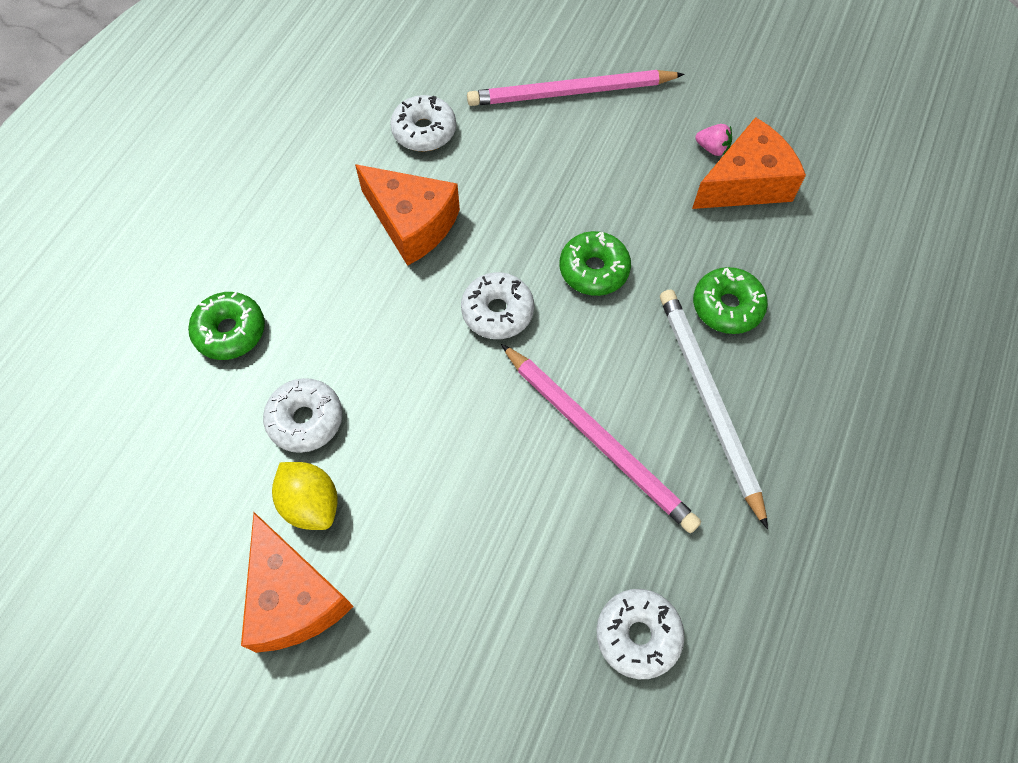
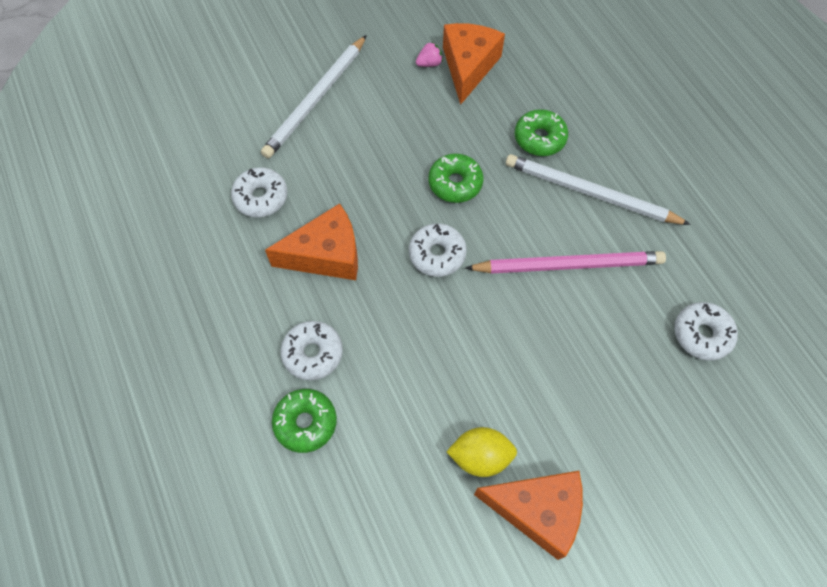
camera: 50 degrees left, 0 degrees up
white donut [263,378,342,453] -> white donut moved to [281,321,343,380]
pink pencil [467,70,685,106] -> white pencil [261,35,367,158]

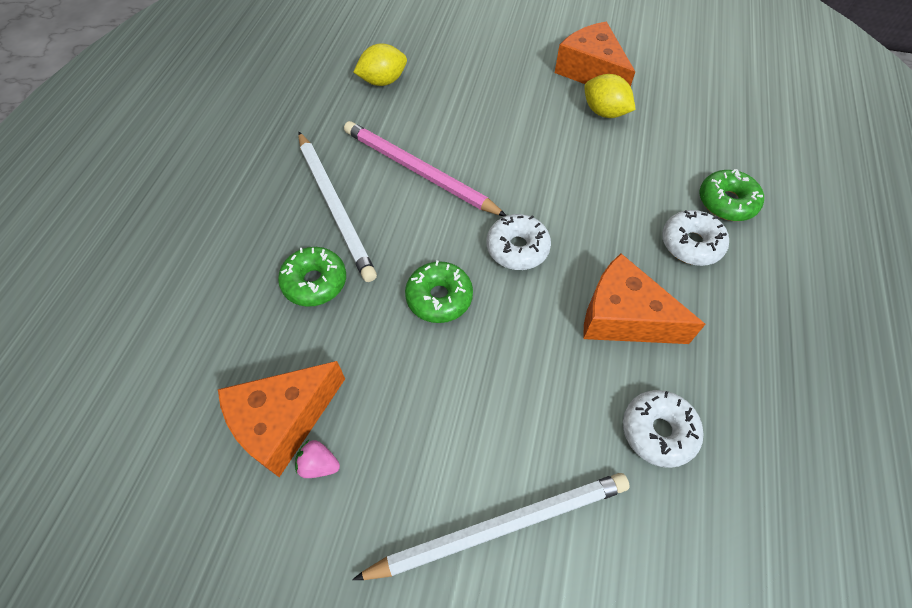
camera: 140 degrees left, 5 degrees down
white donut [674,302,738,360] -> yellow lemon [354,43,407,86]

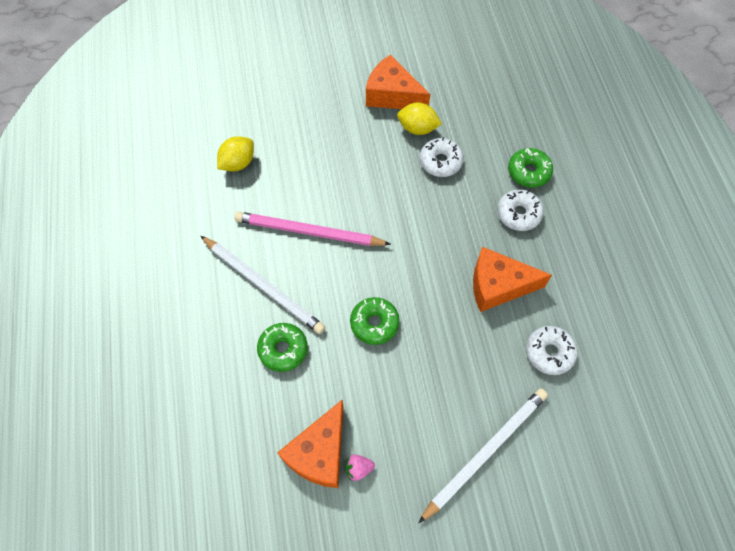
camera: 25 degrees left, 5 degrees up
white donut [487,214,551,270] -> white donut moved to [420,137,464,177]

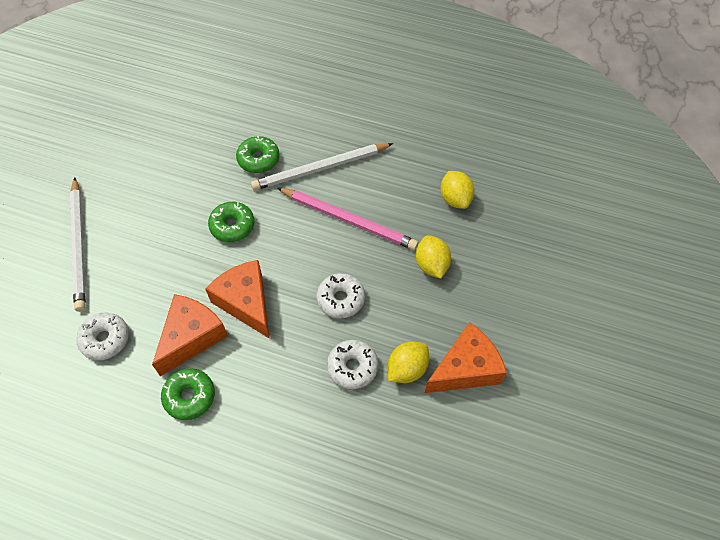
camera: 120 degrees right, 5 degrees down
pink pencil [234,211,391,246] -> pink pencil turned 75 degrees clockwise [277,188,418,250]
orange cheese [277,400,344,488] -> orange cheese moved to [205,260,270,339]
pink strawberry [345,455,375,481] -> none
white donut [497,189,544,231] -> white donut moved to [316,273,365,318]
green donut [508,148,553,188] -> green donut moved to [161,368,215,420]
none -> yellow lemon [416,235,451,279]

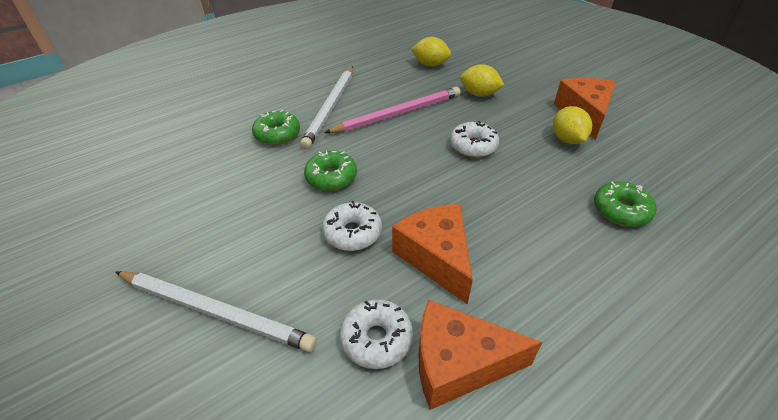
camera: 55 degrees left, 15 degrees down
green donut [161,368,215,420] -> green donut moved to [594,181,657,227]
orange cheese [205,260,270,339] -> orange cheese moved to [419,300,542,410]
white donut [327,340,379,389] -> white donut moved to [322,201,382,251]

